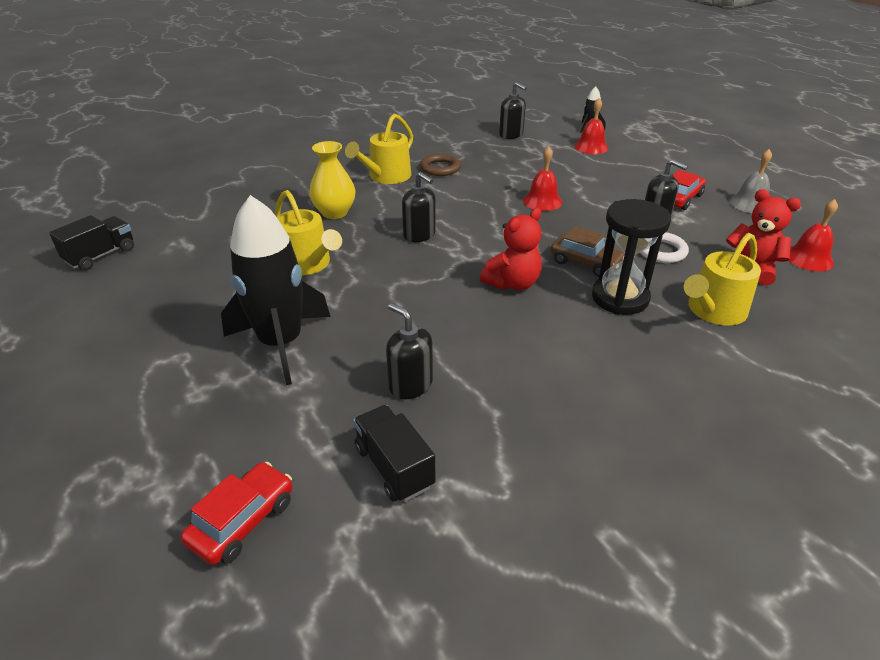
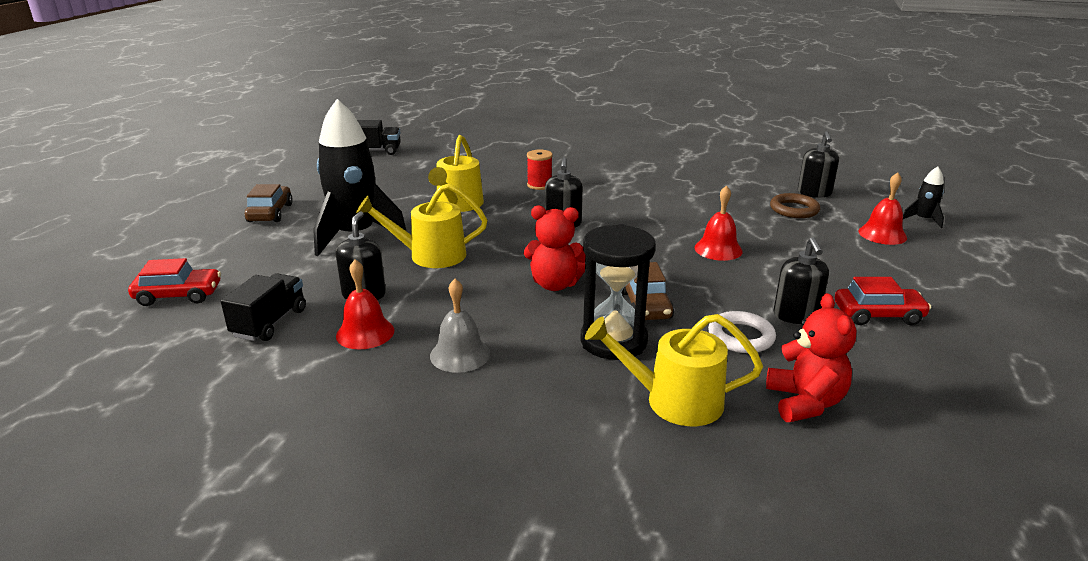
camera: 50 degrees right, 10 degrees down
yellow vase [309,141,355,219] -> red spool [527,150,553,190]
yellow watering can [345,114,413,184] -> yellow watering can moved to [356,183,487,268]
brown ring [420,154,461,176] -> brown ring moved to [770,193,820,218]
grey bell [729,149,772,213] -> grey bell moved to [430,279,490,373]
red bell [789,199,838,271] -> red bell moved to [336,259,394,349]
none -> brown car [245,184,293,222]

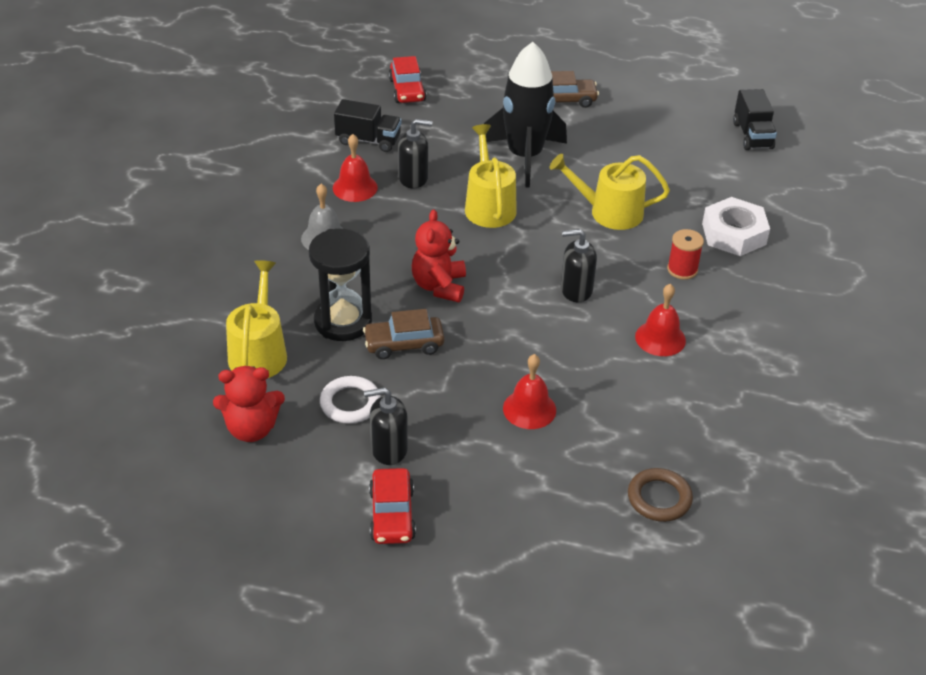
camera: 85 degrees right, 15 degrees up
black soap dispenser [798,131,839,198] -> none
red bell [858,172,907,245] -> red bell moved to [635,284,686,356]
black rocket [903,166,944,228] -> none
none -> white nut [702,197,770,256]

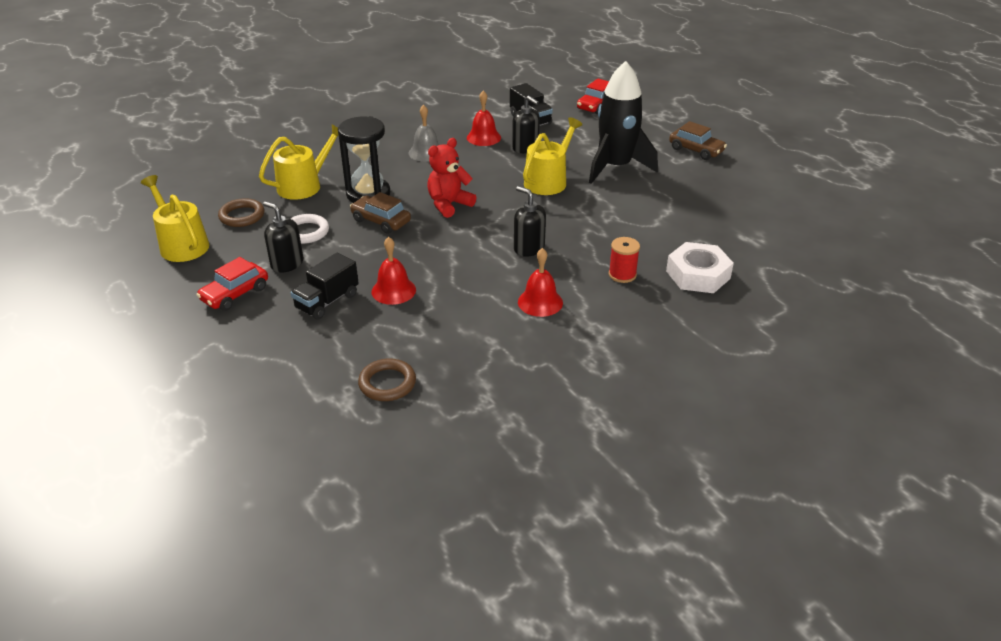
camera: 45 degrees right, 5 degrees down
red teddy bear [213,366,285,442] -> brown ring [218,198,264,227]
yellow watering can [549,154,670,230] -> yellow watering can moved to [141,175,209,262]
black truck [733,89,777,150] -> black truck moved to [291,252,359,319]

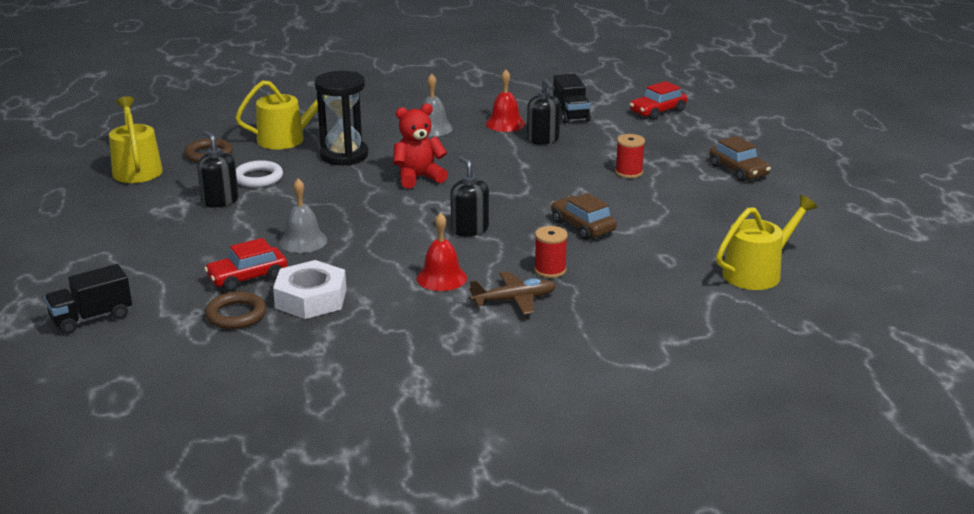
camera: 20 degrees right, 10 degrees down
red car [197,257,268,311] -> red car moved to [204,238,287,292]
black truck [291,252,359,319] -> black truck moved to [44,264,132,334]
brown car [350,192,411,234] -> brown car moved to [551,193,617,240]
red bell [371,237,416,305] -> grey bell [279,179,327,253]
yellow watering can [523,117,583,195] -> yellow watering can moved to [716,195,818,290]
black rocket [589,61,658,184] -> red spool [615,134,645,178]
white nut [666,242,734,293] -> white nut moved to [273,260,346,319]
none -> brown plane [469,271,556,315]

